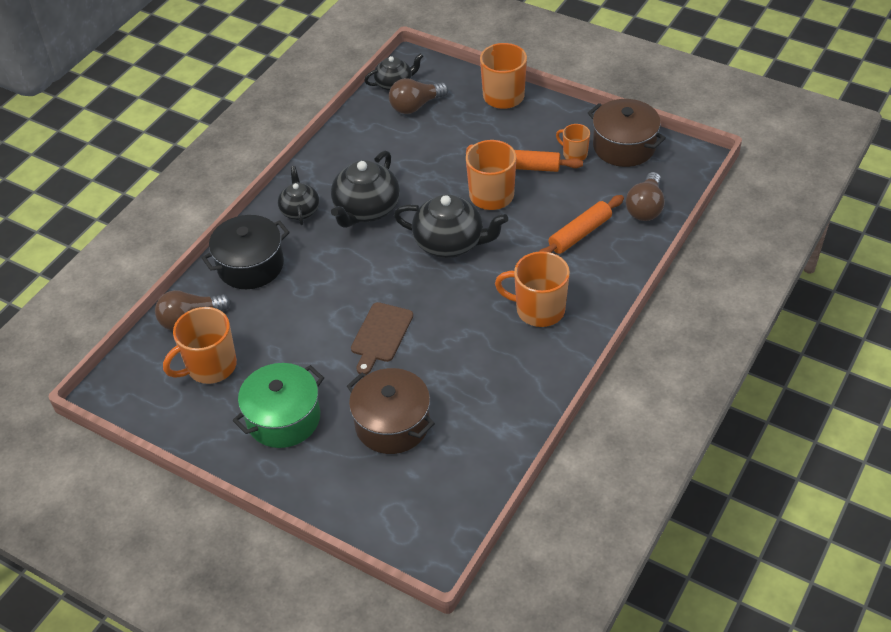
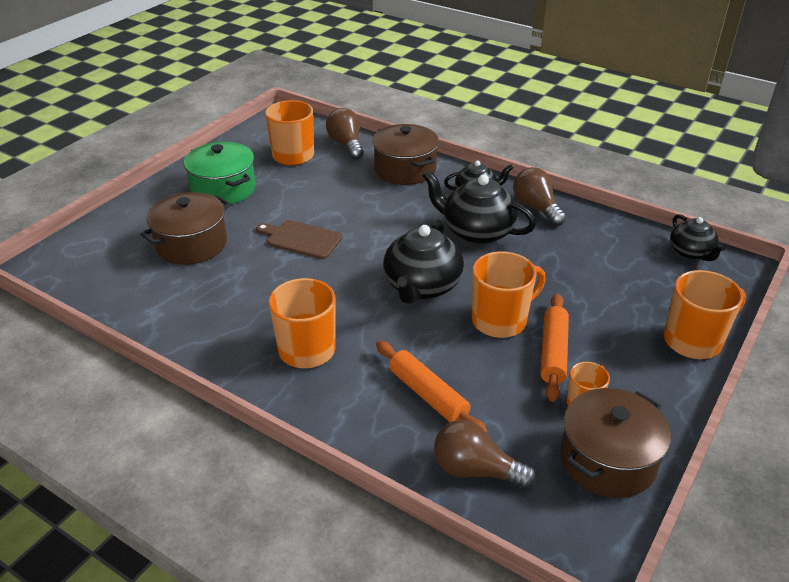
camera: 90 degrees right, 10 degrees down
black pot [202,215,290,289] -> brown pot [372,124,439,185]
brown light bulb [389,78,449,114] -> brown light bulb moved to [513,167,566,226]

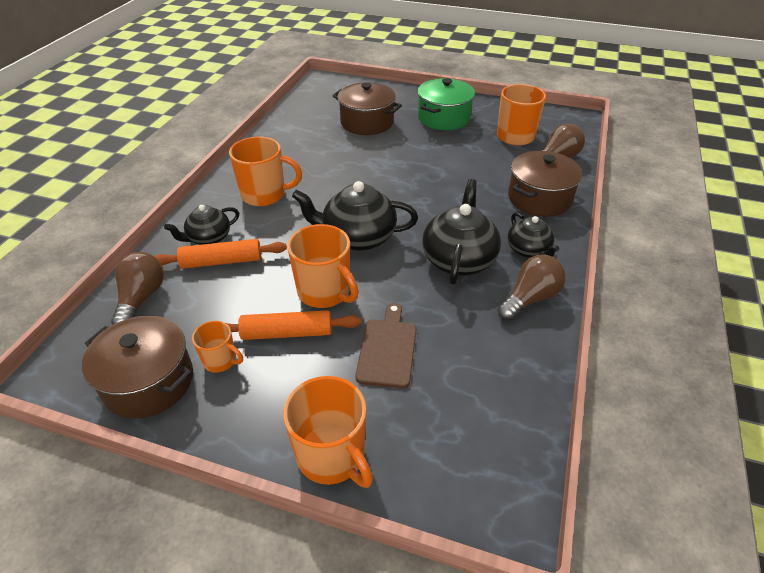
camera: 75 degrees right, 5 degrees up
brown cutting board [256,220,343,259] -> brown cutting board moved to [355,303,416,388]
orange rolling pin [376,341,488,434] -> orange rolling pin turned 45 degrees clockwise [154,239,287,269]
black teapot [670,214,725,261] -> black teapot moved to [164,205,239,245]

